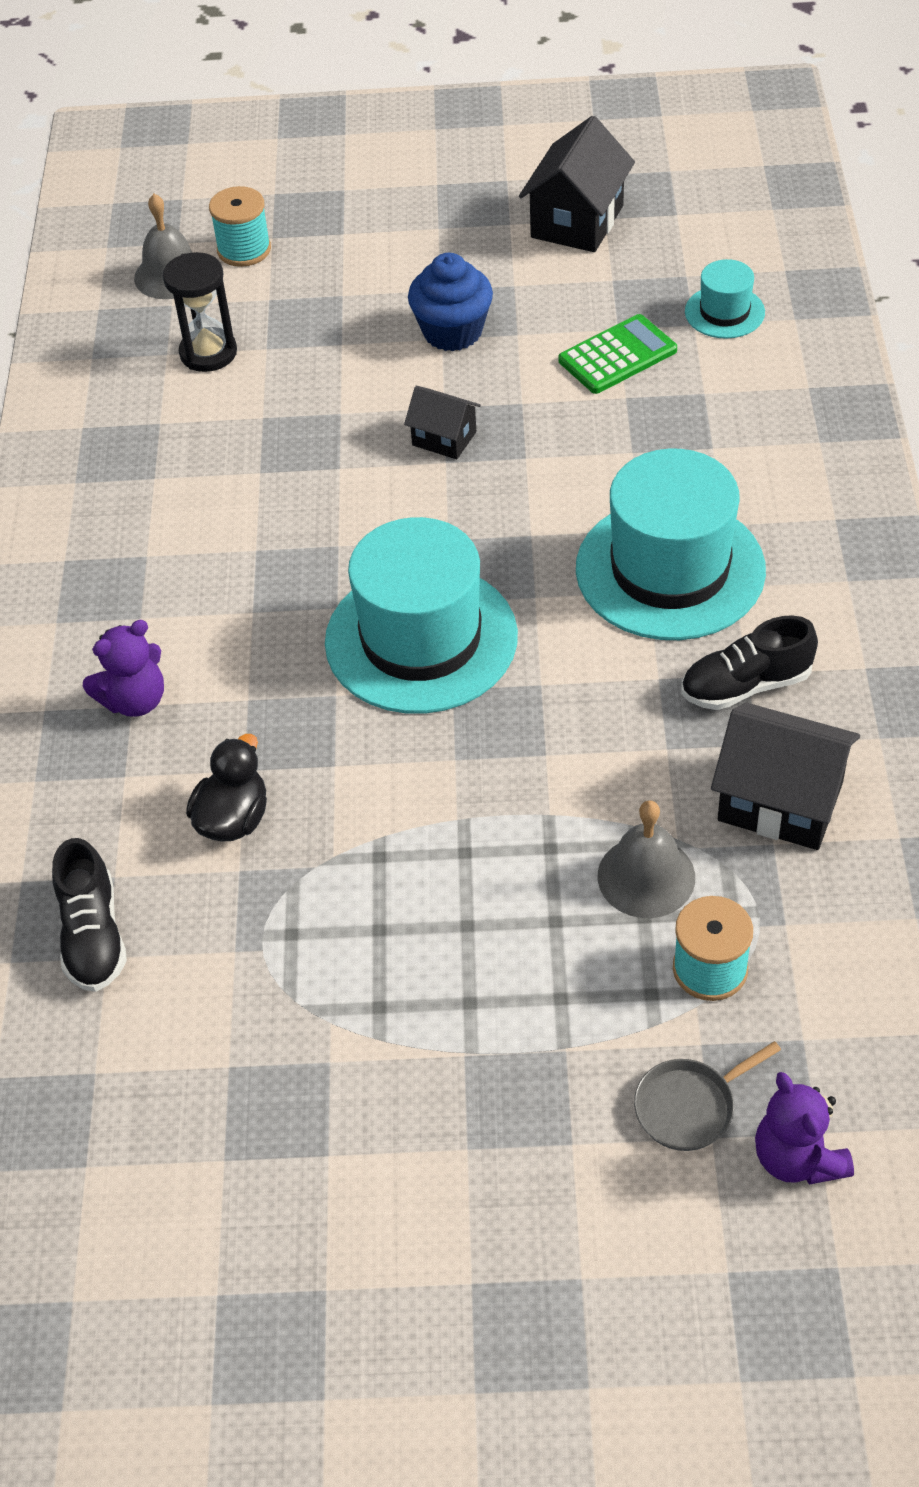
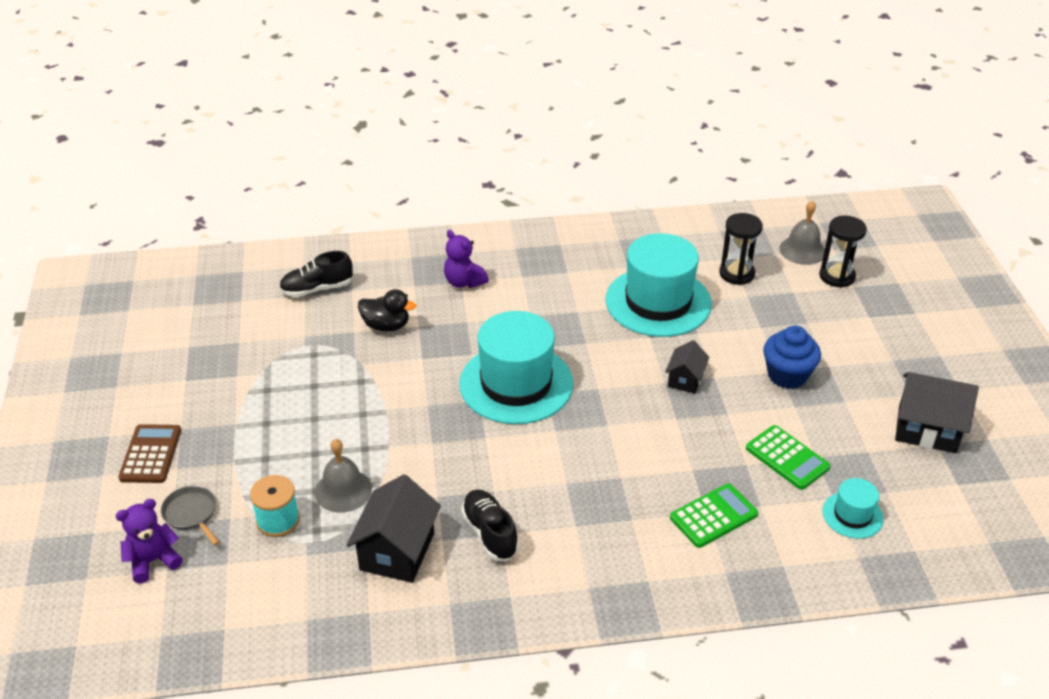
camera: 80 degrees right, 10 degrees down
turquoise spool [209,186,271,267] -> black hourglass [819,216,867,288]
turquoise hat [576,449,766,640] -> turquoise hat moved to [605,233,712,337]
none -> brown calculator [118,424,181,483]
none -> green calculator [670,483,758,548]

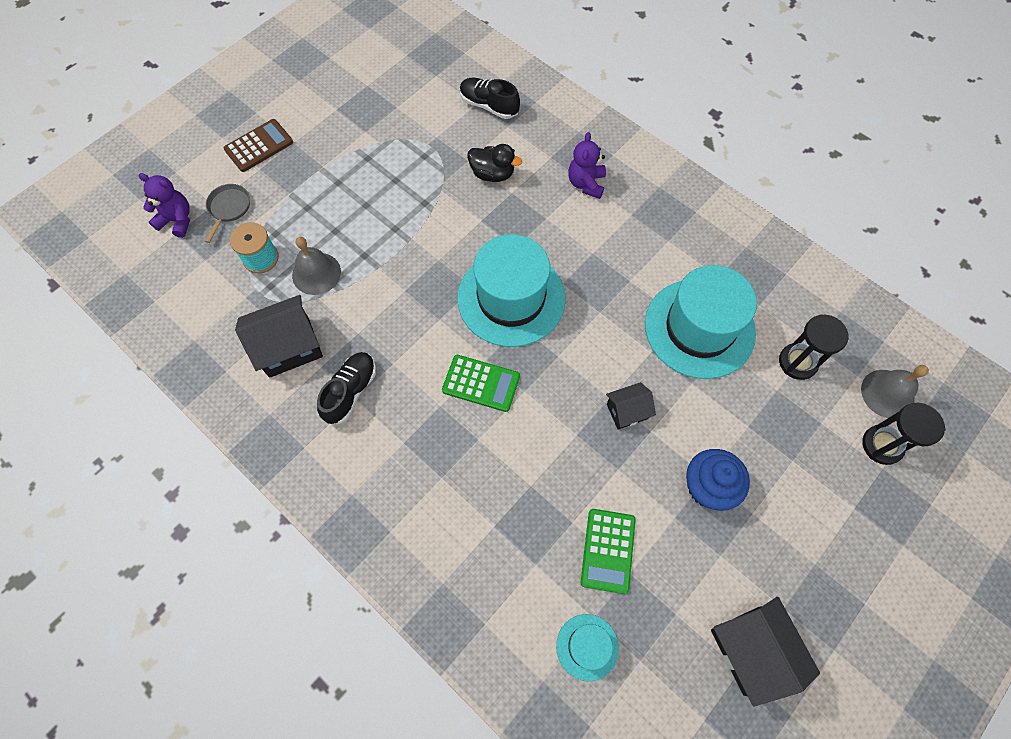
camera: 50 degrees right, 25 degrees up
black duck [358,289,416,332] -> black duck turned 45 degrees counterclockwise [467,144,522,182]
green calculator [670,483,758,548] -> green calculator moved to [442,355,520,412]

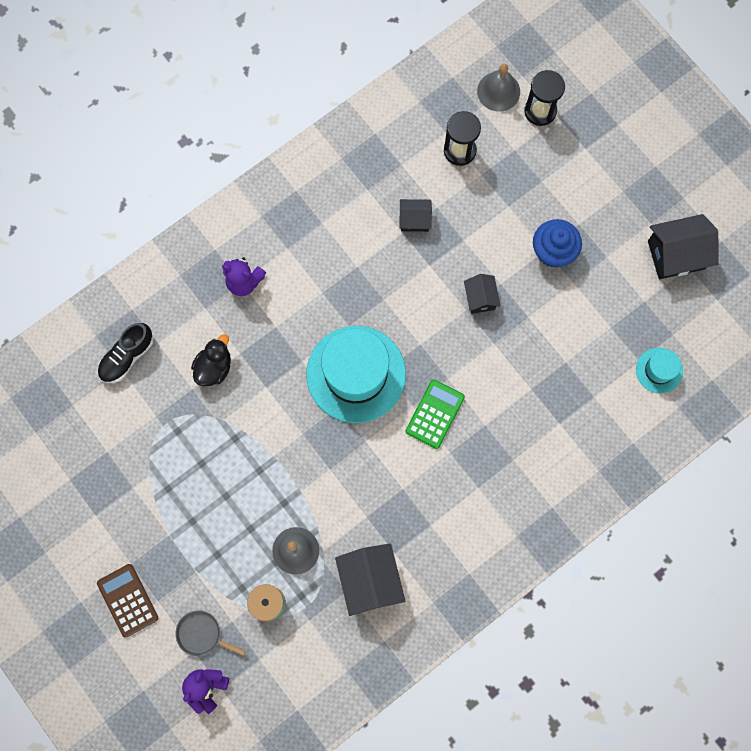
camera: 80 degrees left, 10 degrees up
black shoe [317,352,376,424] -> none
green calculator [581,509,636,594] -> none
turquoise hat [645,265,757,379] -> black house [399,199,432,232]

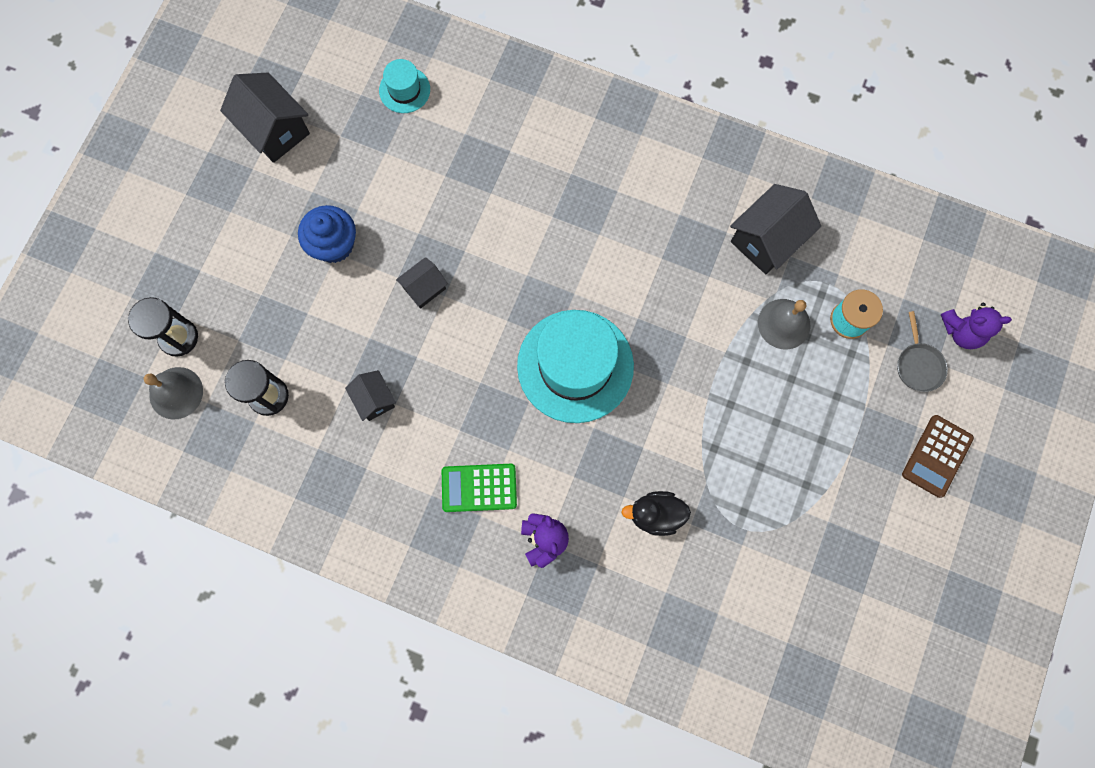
camera: 120 degrees left, 0 degrees up
black shoe [98,323,154,383] -> none
green calculator [405,380,465,449] -> green calculator moved to [442,464,517,512]

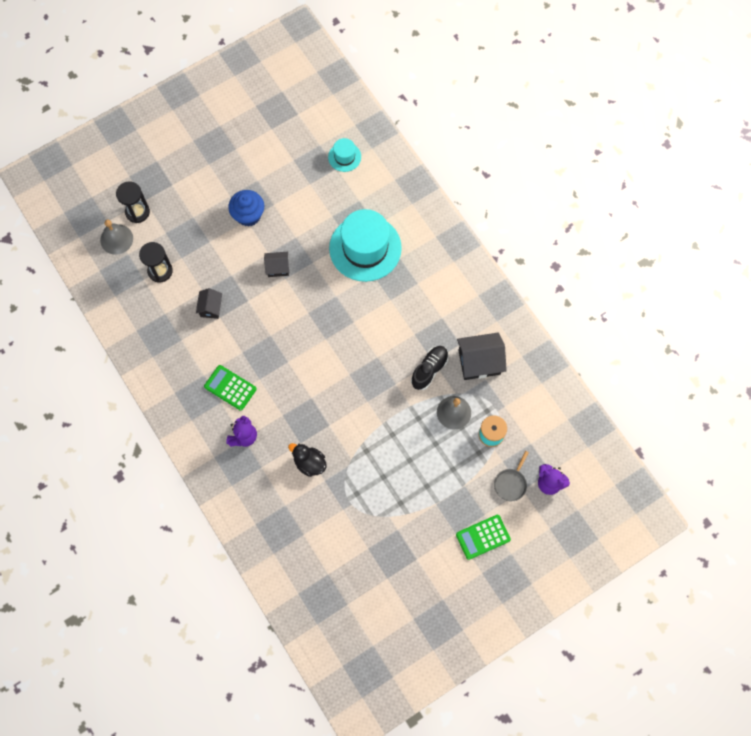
camera: 35 degrees right, 5 degrees down
black house [220,73,310,163] -> none
turquoise hat [517,310,634,423] -> turquoise hat moved to [329,209,402,282]
brown calculator [902,415,974,498] -> green calculator [456,515,511,560]
none -> black shoe [411,346,449,390]

